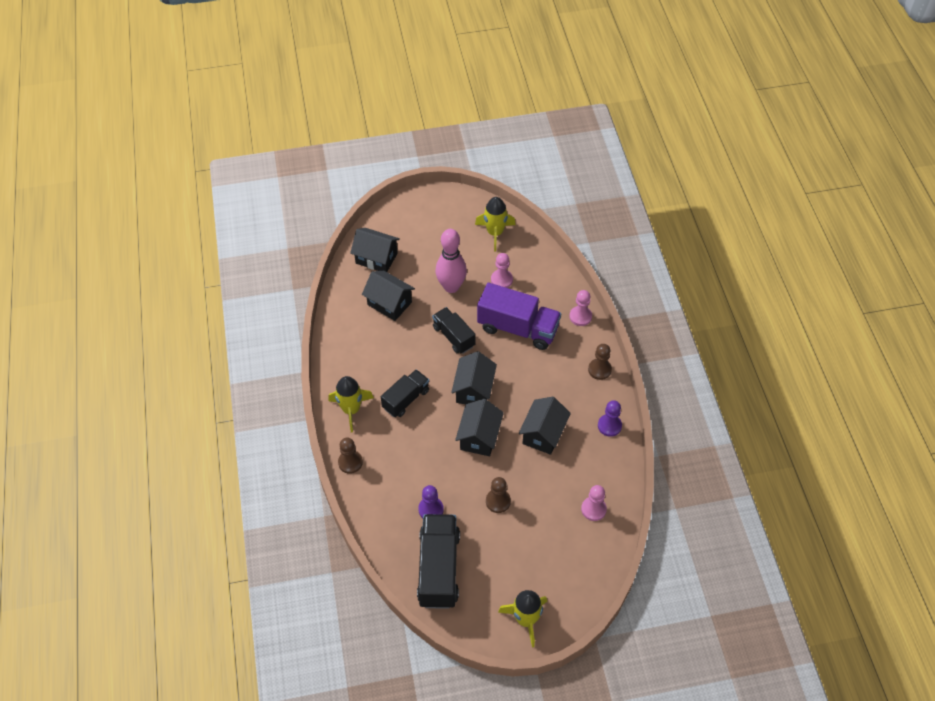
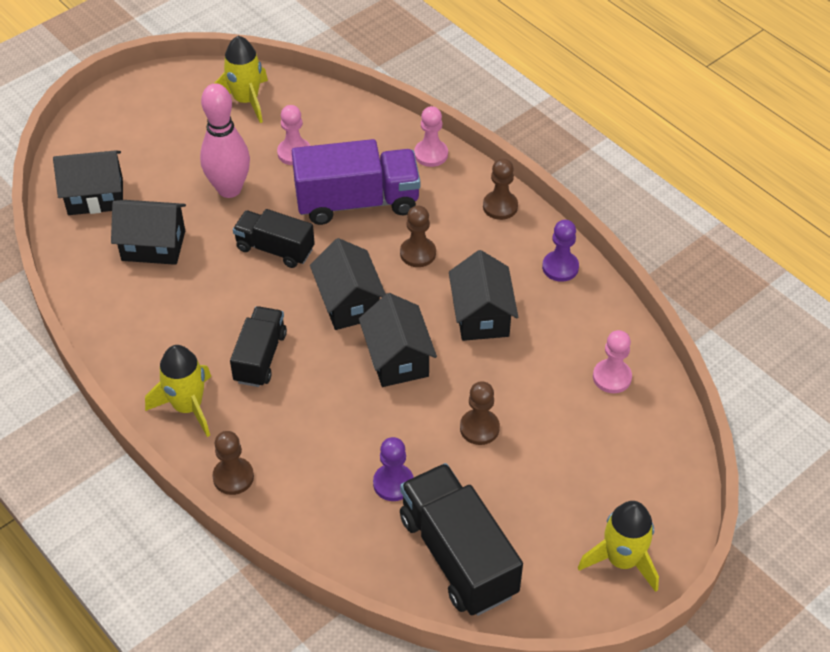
camera: 30 degrees left, 5 degrees down
none -> brown pawn [400,206,436,267]

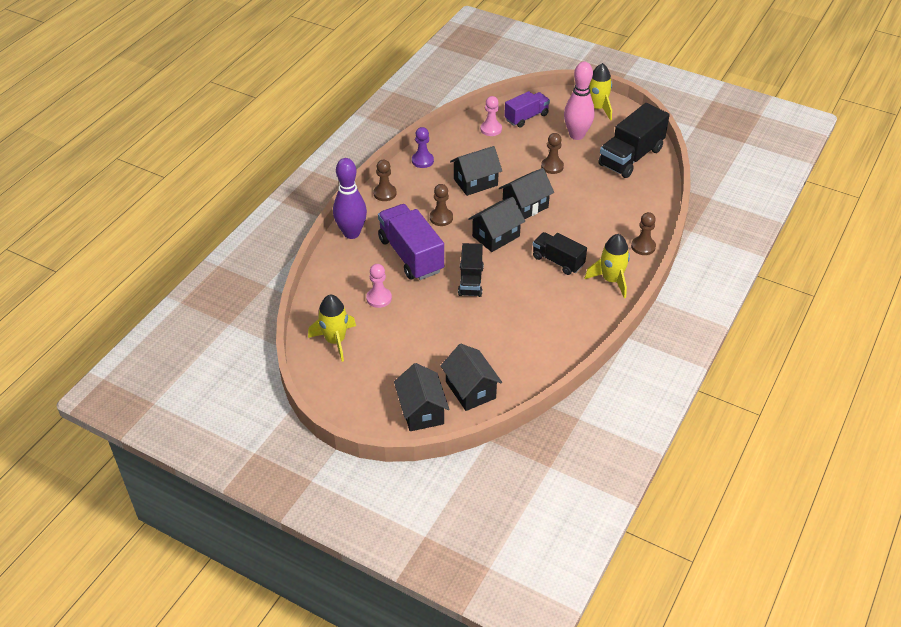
camera: 110 degrees left, 5 degrees down
black house [111,200,186,265] -> black house moved to [394,363,449,431]
pink bowling pin [200,83,250,198] -> pink bowling pin moved to [564,62,595,140]
black truck [230,306,287,387] -> black truck turned 45 degrees clockwise [533,232,587,275]
purple pawn [373,437,414,501] -> none
pink pawn [414,106,448,167] -> purple bowling pin [333,158,367,239]
none -> purple truck [504,91,550,127]

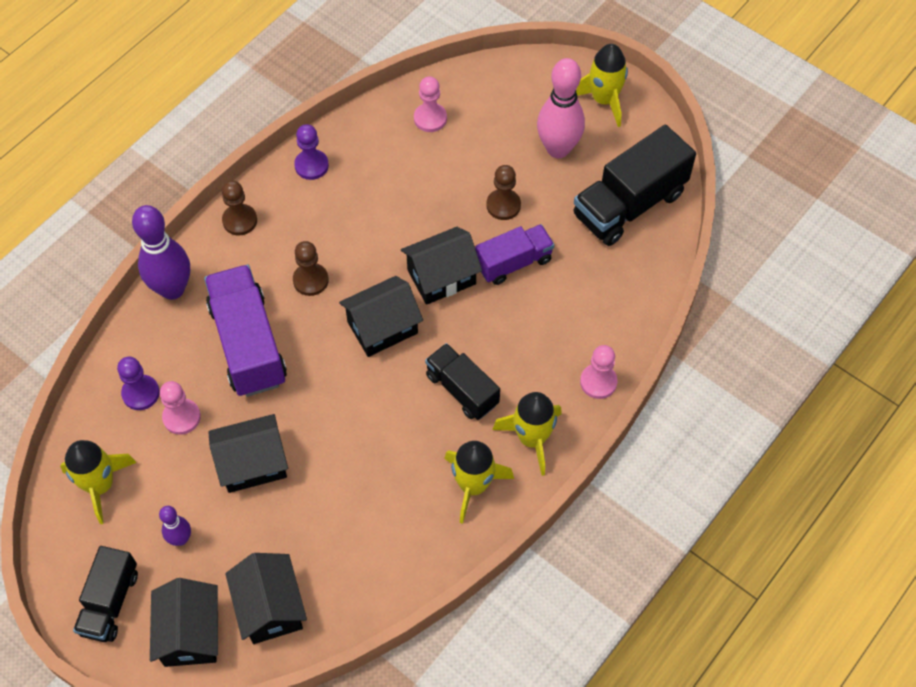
camera: 10 degrees right, 15 degrees up
black house [450,146,502,196] -> black house moved to [209,414,288,493]
black truck [458,243,484,297] -> black truck moved to [73,546,138,642]
purple truck [504,91,550,127] -> purple truck moved to [475,224,554,285]
brown pawn [631,212,656,255] -> pink pawn [580,345,618,399]
none -> purple pawn [117,357,160,410]
none -> purple bowling pin [159,506,191,546]
none -> yellow rocket [444,441,514,524]

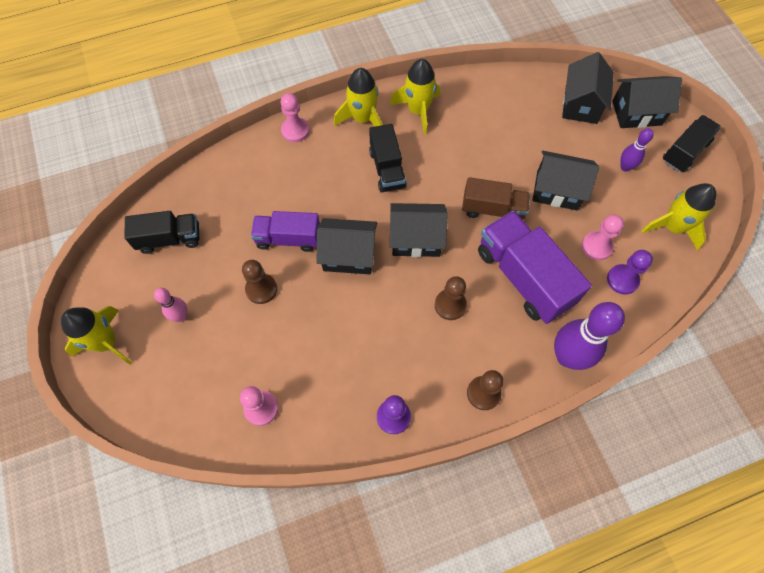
camera: 150 degrees left, 5 degrees up
black house [150,578,218,667] -> black house turned 60 degrees clockwise [612,76,682,128]
purple truck [204,265,287,397] -> purple truck turned 135 degrees clockwise [478,211,592,324]
pink bowling pin [537,58,585,158] -> pink bowling pin [154,288,188,322], size x0.52
black truck [574,125,696,246] -> black truck [124,211,199,254], size x0.62
none -> brown truck [462,177,530,220]

